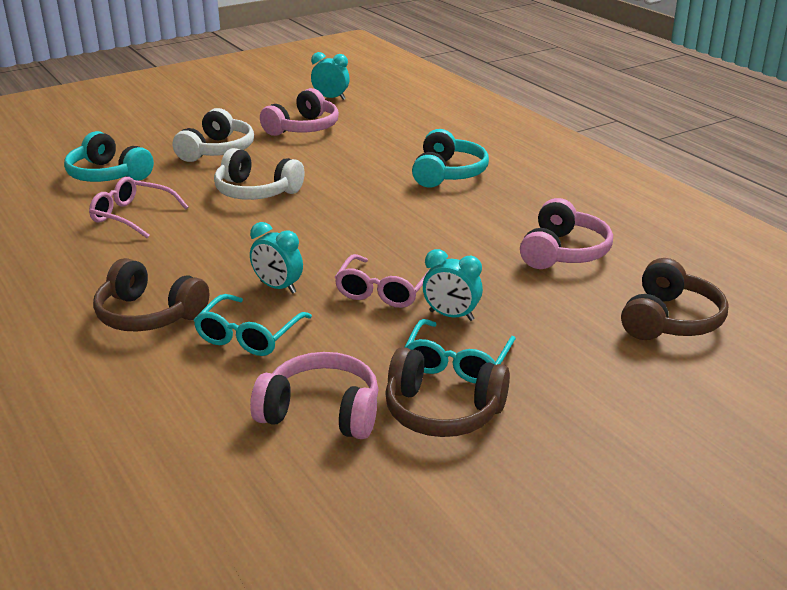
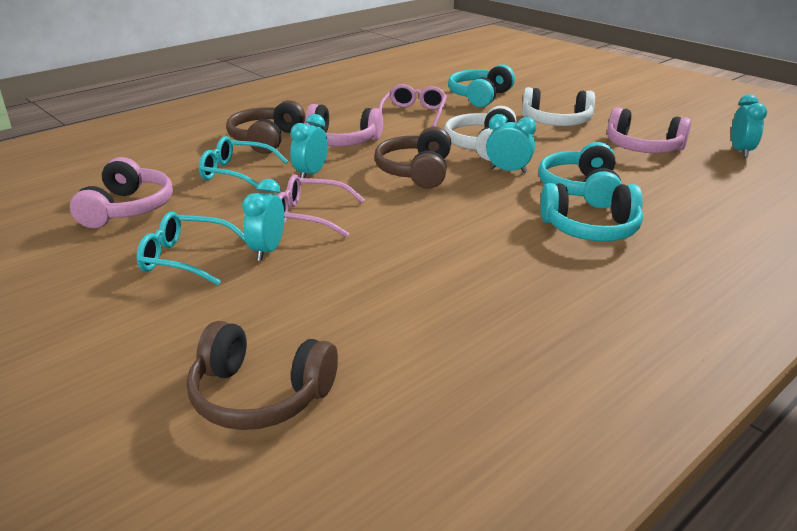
camera: 80 degrees right, 0 degrees up
brown headphones [385,347,510,437] -> brown headphones moved to [374,127,451,189]
pink headphones [520,198,613,269] -> pink headphones moved to [305,104,383,146]
none -> turquoise clock [486,114,536,174]
none -> turquoise headphones [538,142,622,208]

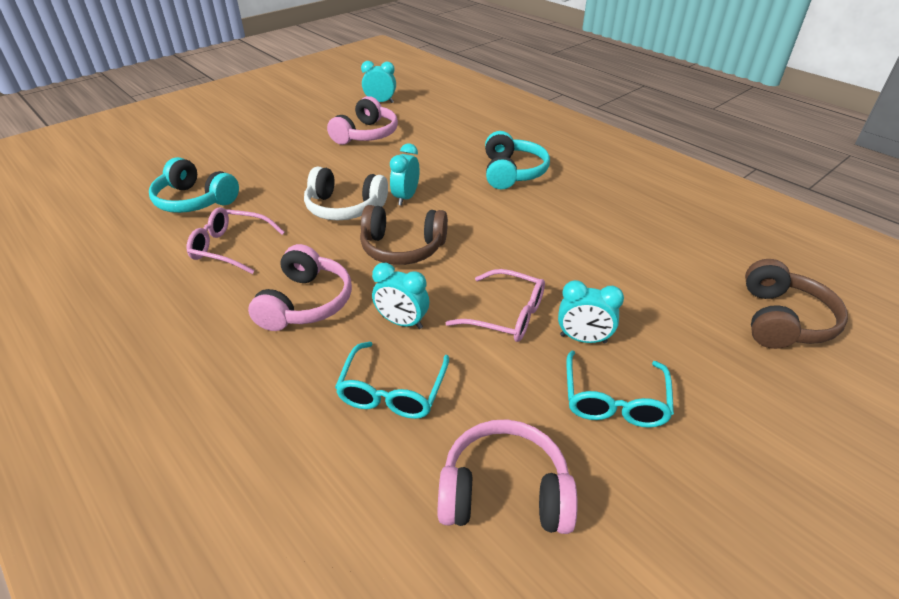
camera: 90 degrees left, 10 degrees up
brown headphones [226,100,305,154] -> none
pink glasses [278,174,365,237] -> pink glasses turned 75 degrees counterclockwise [445,269,545,342]
white headphones [522,87,595,126] -> none
turquoise headphones [538,142,622,208] -> none

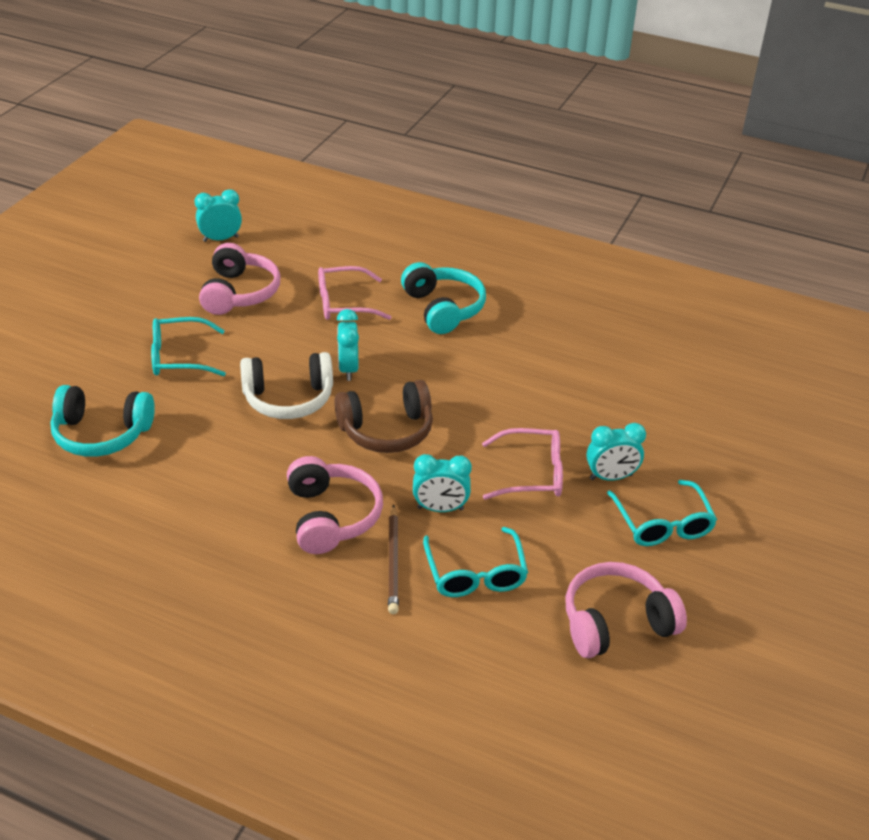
camera: 25 degrees left, 0 degrees up
pink glasses [187,207,285,274] -> pink glasses moved to [318,266,391,320]
brown headphones [745,259,848,349] -> none
none -> turquoise glasses [151,317,226,376]
none -> brown pencil [388,505,399,614]

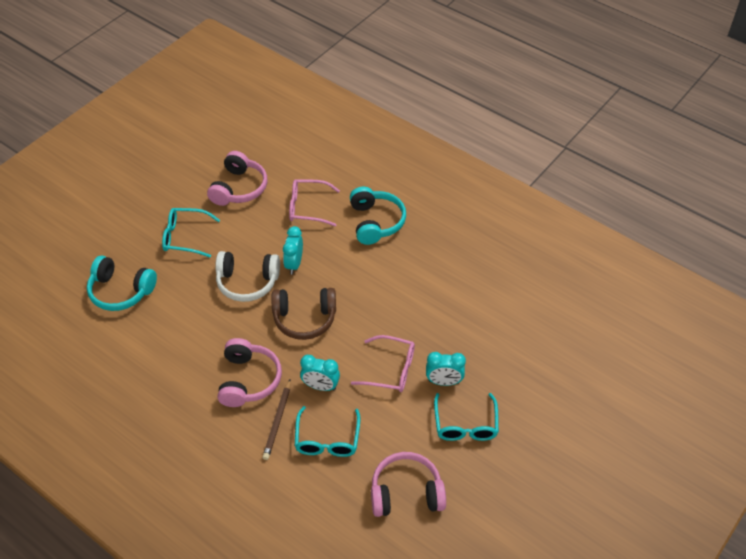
camera: 15 degrees right, 10 degrees up
turquoise clock [195,189,242,242] -> none

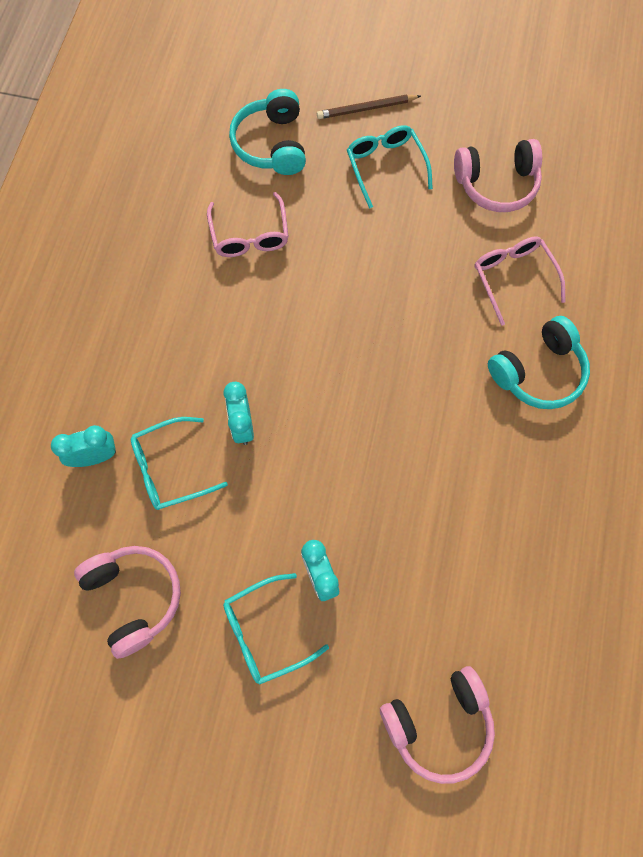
camera: 65 degrees right, 20 degrees up
white headphones [215,251,280,302] -> none
pink headphones [218,338,282,407] -> pink headphones moved to [380,666,495,784]
brown pencil [262,380,291,460] -> brown pencil moved to [317,94,421,119]
brown headphones [271,288,336,340] -> none
turquoise clock [283,226,303,275] -> turquoise clock moved to [51,425,116,467]
pink glasses [351,335,415,392] -> pink glasses moved to [207,192,289,257]

